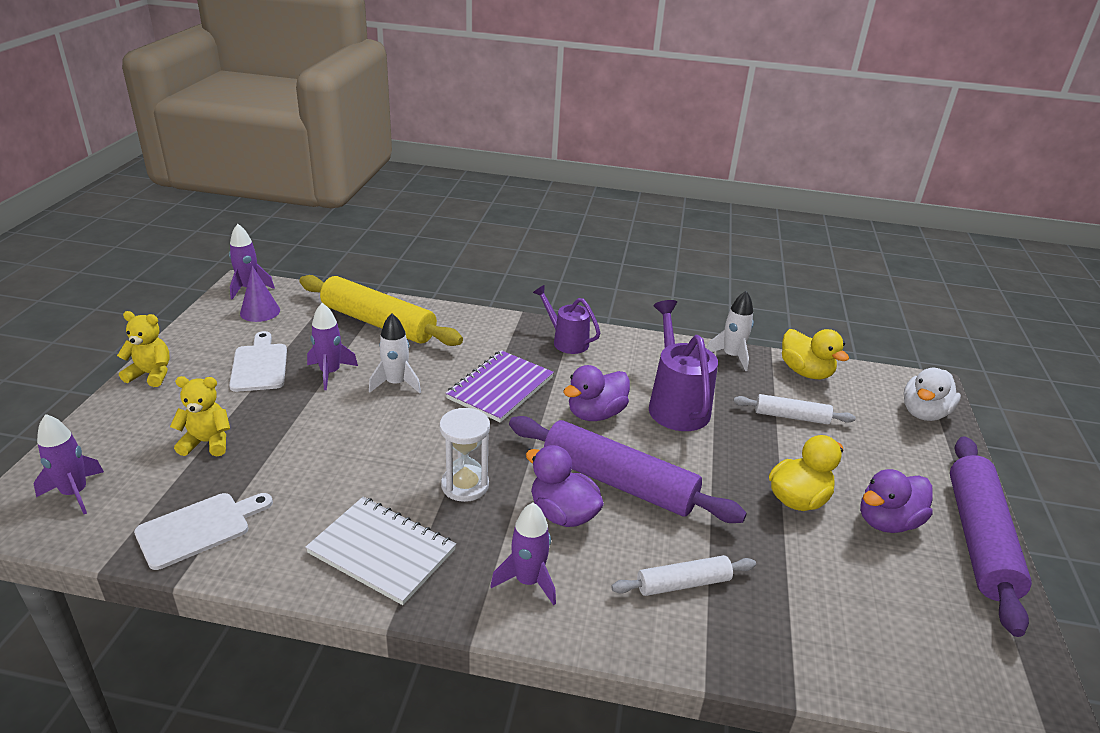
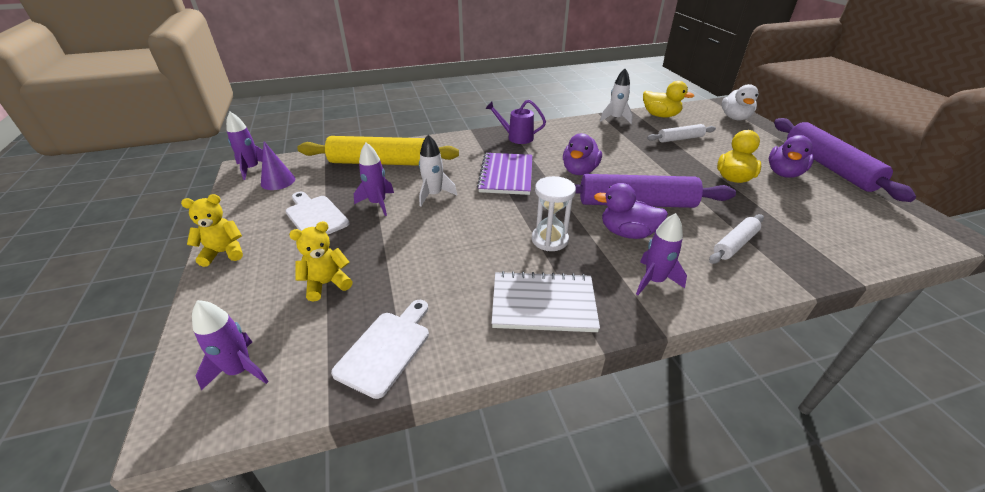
camera: 25 degrees left, 5 degrees up
purple watering can [649,300,718,431] -> none

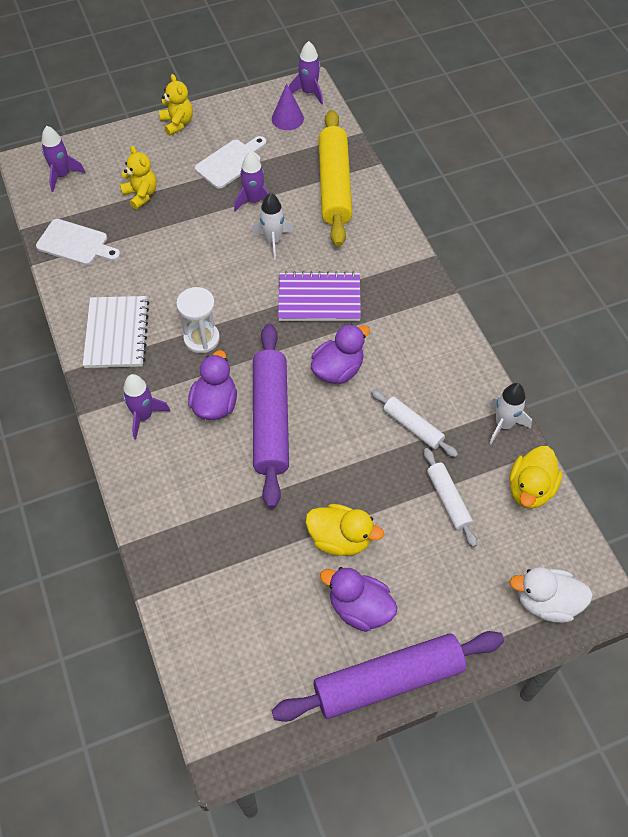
camera: 85 degrees right, 20 degrees up
purple watering can [485,100,546,144] -> none
purple duck [563,133,602,175] -> purple duck turned 120 degrees clockwise [311,324,370,384]
white rolling pin [709,214,764,264] -> white rolling pin moved to [371,389,458,457]

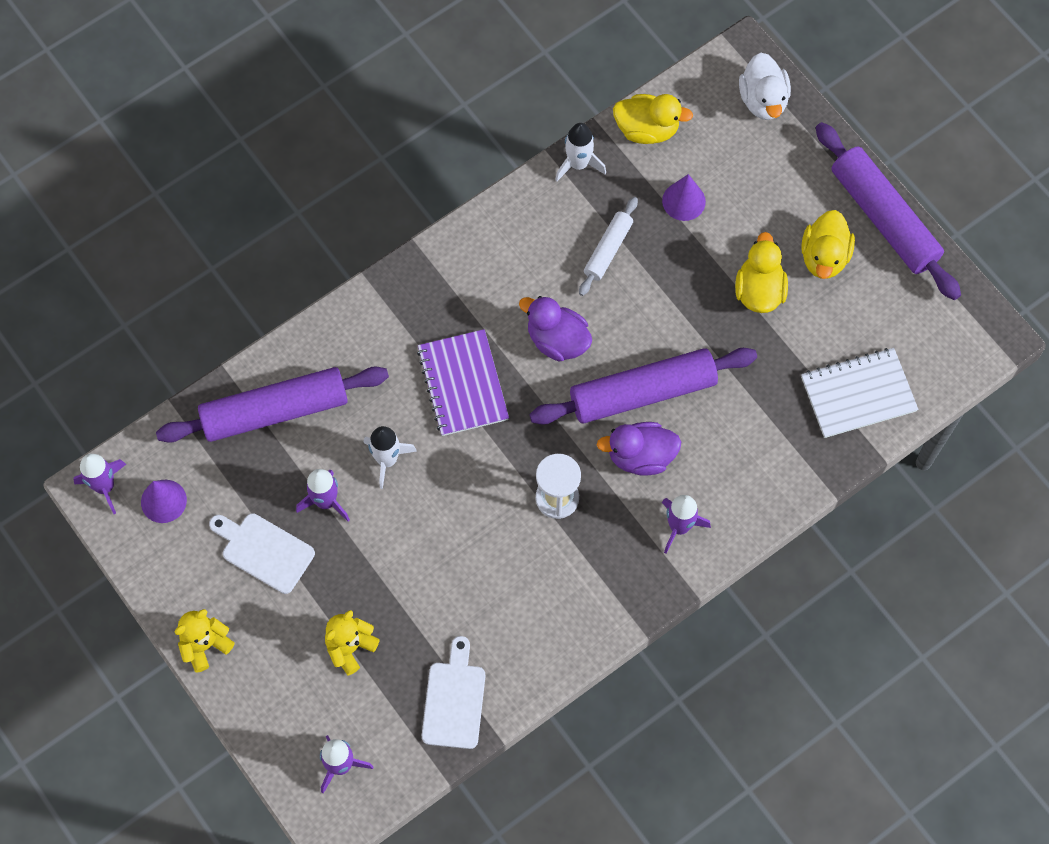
camera: 105 degrees left, 10 degrees up
white notebook [83,296,149,368] -> white notebook moved to [801,348,918,438]
yellow rolling pin [318,110,352,247] -> purple rolling pin [156,366,389,443]
purple duck [320,567,398,632] -> yellow duck [801,210,855,279]
white rolling pin [424,448,477,547] -> purple cone [662,174,706,221]

